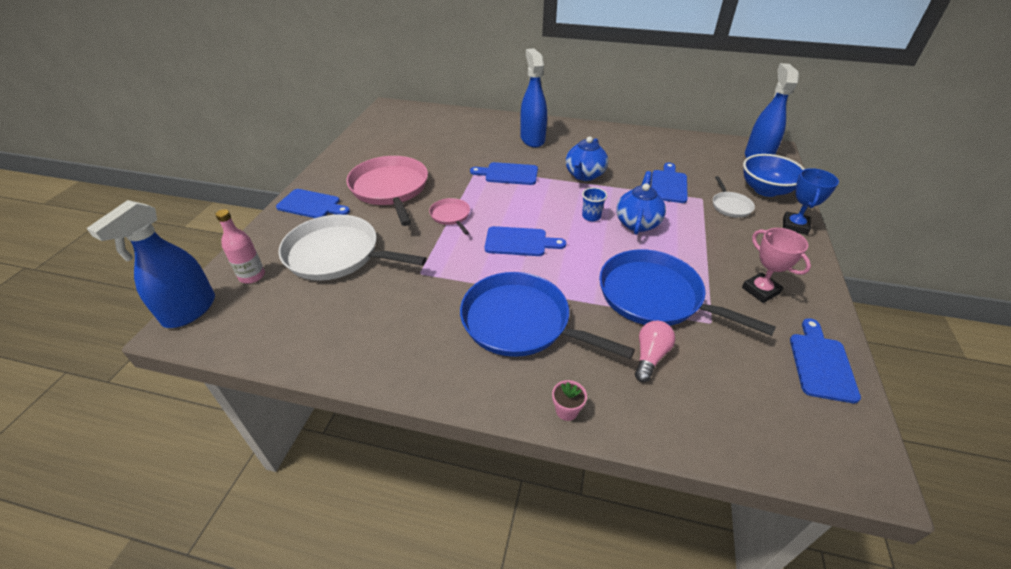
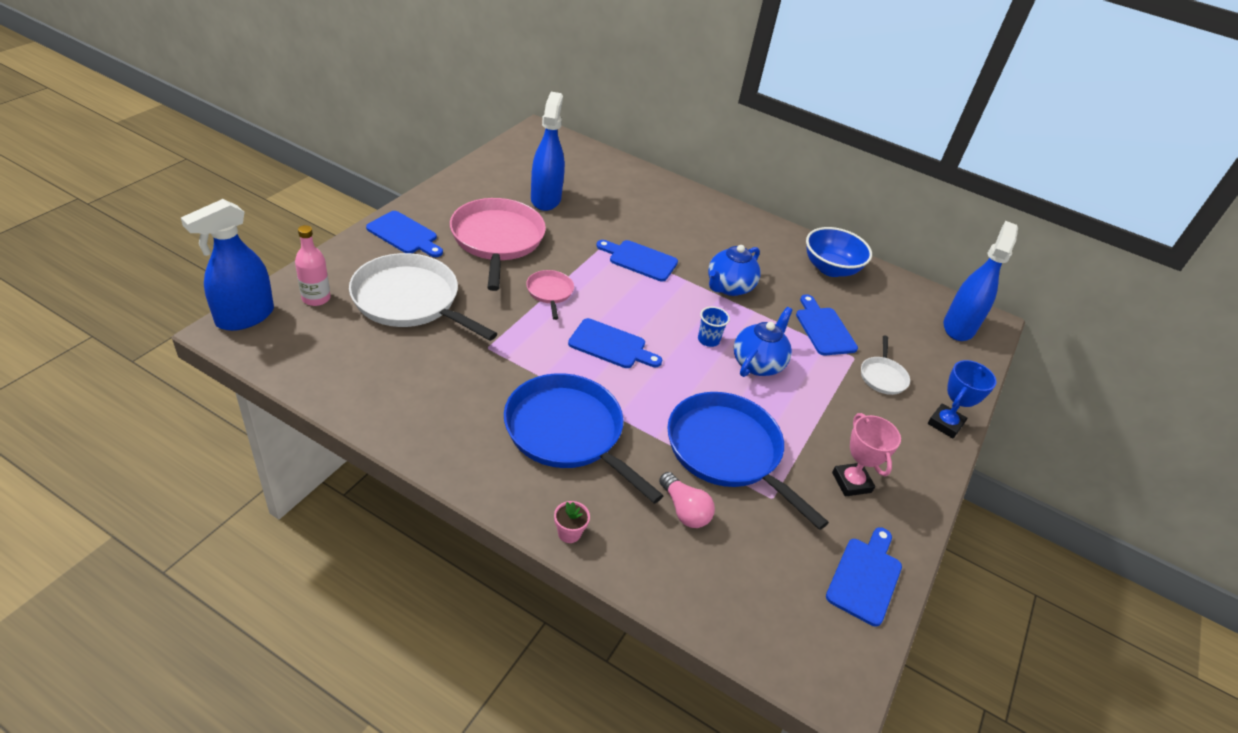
camera: 10 degrees right, 0 degrees up
blue spray bottle [520,48,547,148] -> blue spray bottle moved to [531,92,565,211]
pink light bulb [635,321,675,382] -> pink light bulb turned 105 degrees clockwise [659,472,715,528]
blue cutting board [651,163,688,203] -> blue cutting board turned 45 degrees counterclockwise [796,294,858,356]
blue bowl [743,154,805,197] -> blue bowl moved to [806,227,872,277]

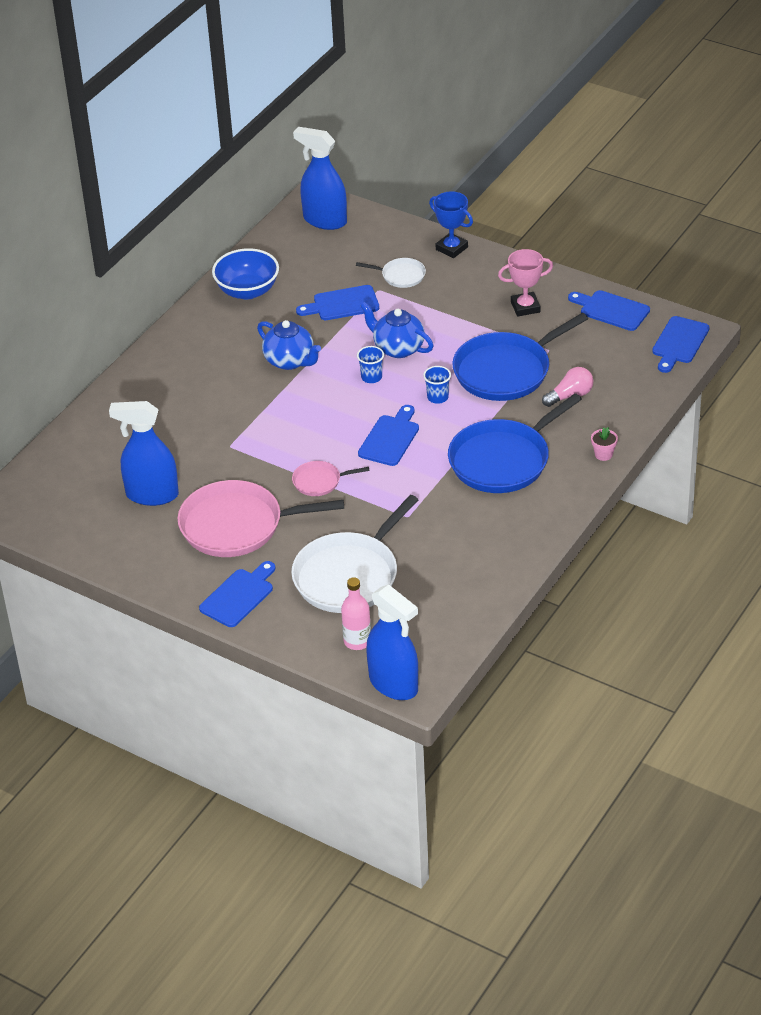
camera: 80 degrees left, 0 degrees up
blue cutting board [596,240,678,282] -> blue cutting board moved to [652,316,710,373]
none -> blue cup [423,366,451,404]

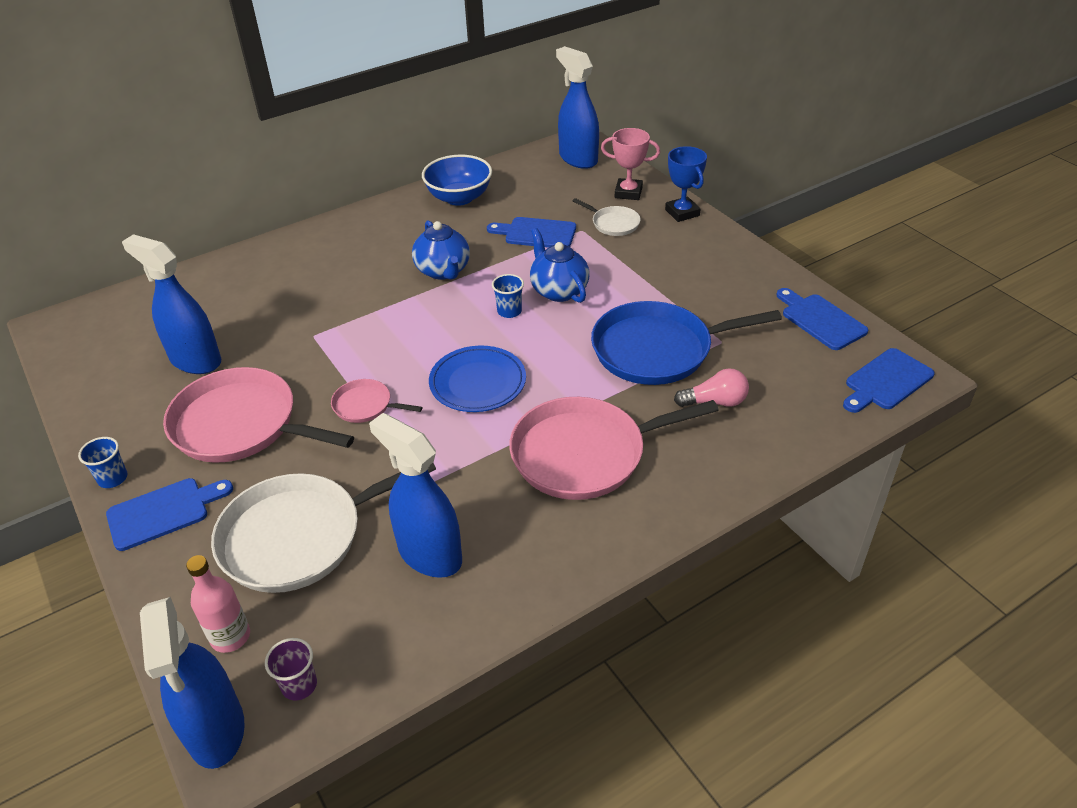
camera: 25 degrees right, 0 degrees up
blue cutting board [358,405,419,466] -> blue plate [429,346,526,412]
blue cup [423,366,451,404] -> blue cup moved to [78,437,128,488]
blue pan [448,393,582,493] -> pink pan [509,397,718,500]
pink trophy [498,249,553,317] -> pink trophy moved to [601,128,660,200]
pink flower pot [591,427,618,461] -> none
none -> purple cup [265,638,317,701]
none -> blue spray bottle [369,413,462,578]

